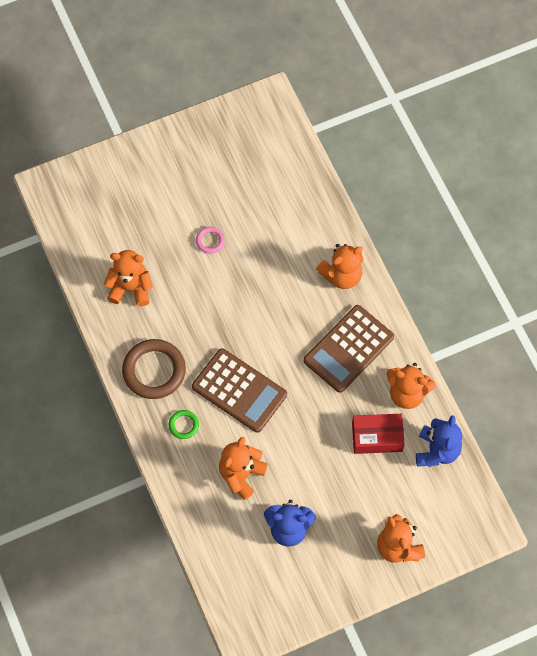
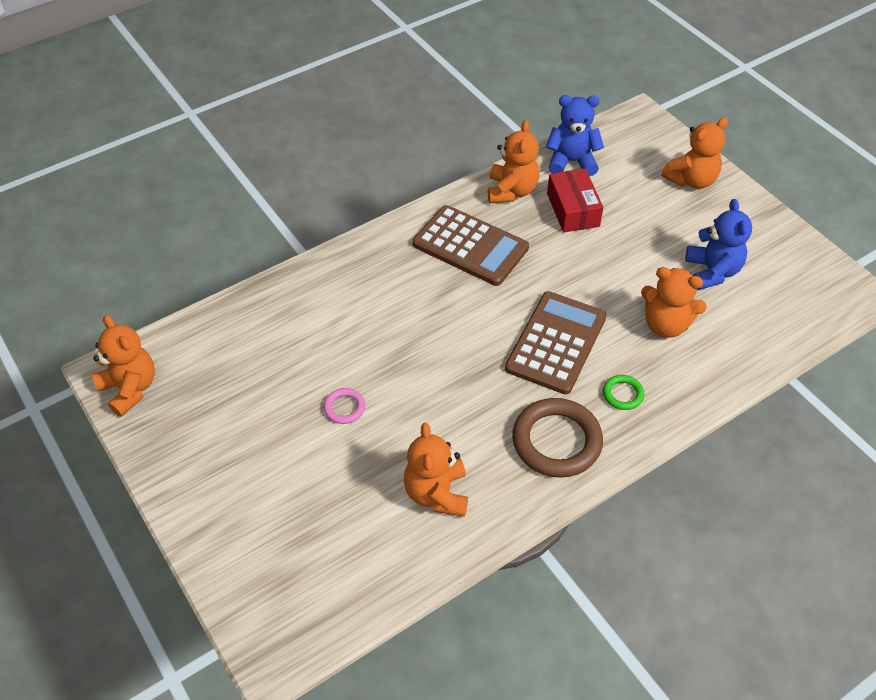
camera: 100 degrees left, 15 degrees down
orange teddy bear [316,244,363,289] -> orange teddy bear moved to [92,315,155,417]

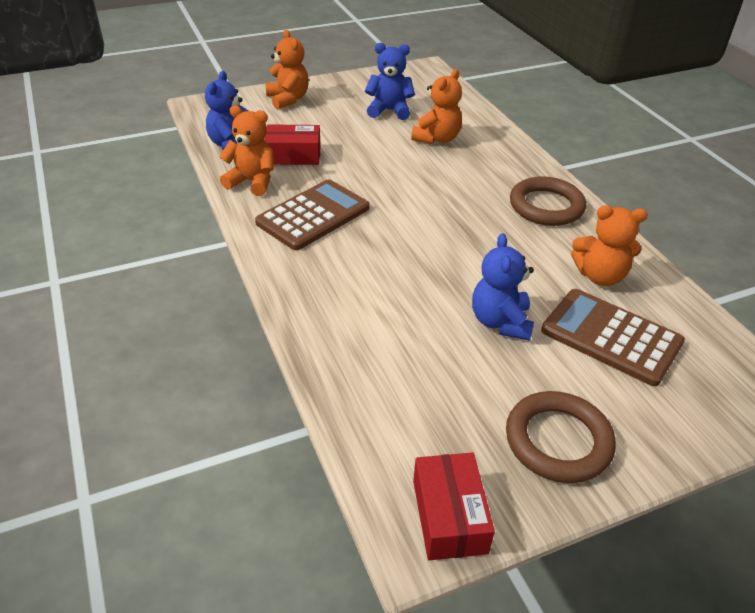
camera: 80 degrees left, 10 degrees down
orange teddy bear [92,315,155,417] -> red box [413,452,495,561]
pink ring [324,388,365,424] -> blue teddy bear [472,233,534,341]
brown calculator [505,291,607,395] -> brown calculator moved to [541,289,685,386]
green ring [603,375,644,410] -> none
none -> brown ring [506,391,616,483]

